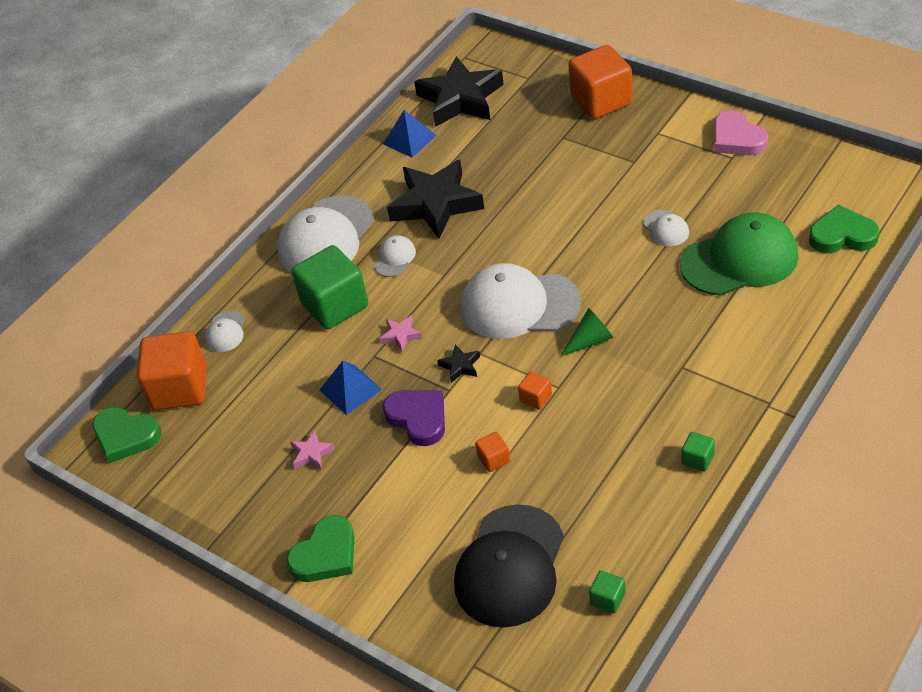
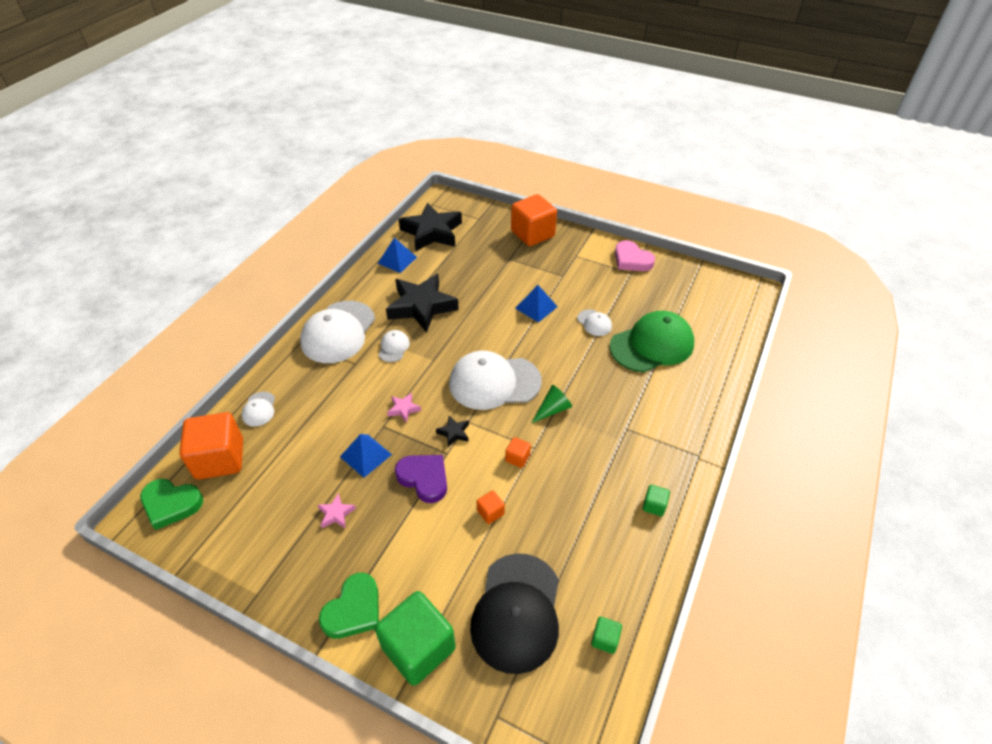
camera: 15 degrees left, 0 degrees up
green cube [291,245,368,329] -> green cube moved to [375,591,456,686]
green heart [809,205,879,253] -> none
none -> blue pyramid [515,285,558,323]

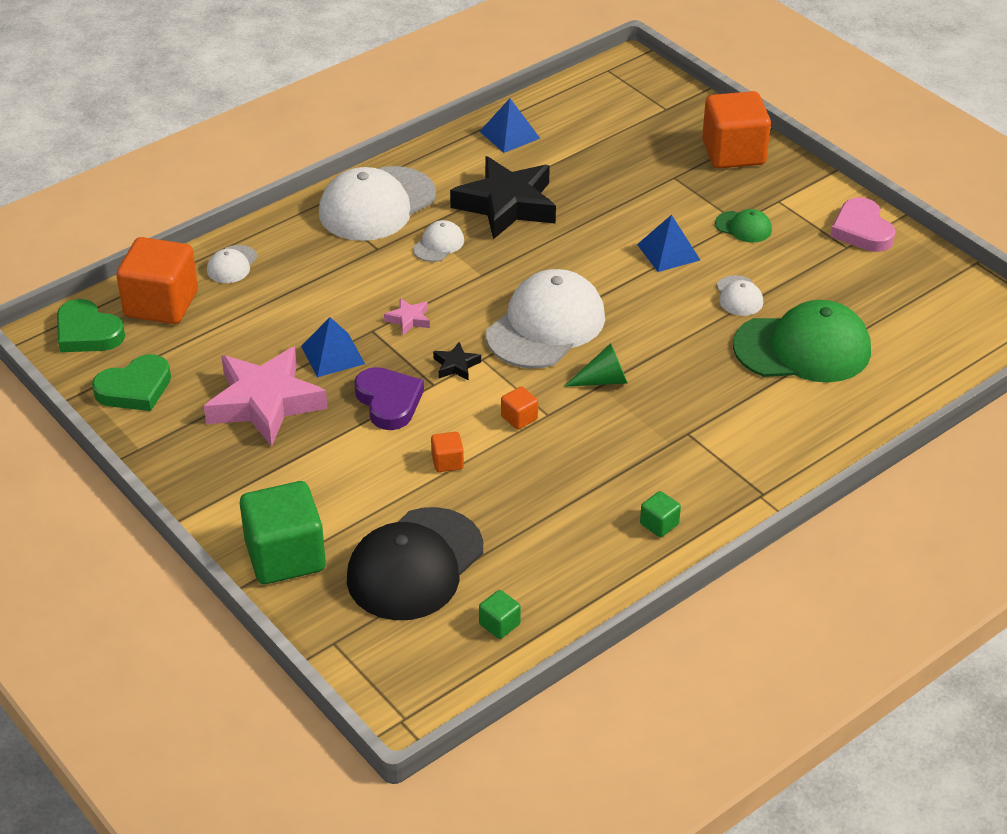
camera: 25 degrees right, 5 degrees down
pink star [318,493,356,529] -> pink star [204,346,328,447], size x2.44
green heart [319,573,379,639] -> green heart moved to [92,354,171,411]
black star [398,203,462,251] -> none
white cap [449,351,542,410] -> white cap turned 105 degrees clockwise [486,269,605,368]
none -> green cap [715,209,772,243]

